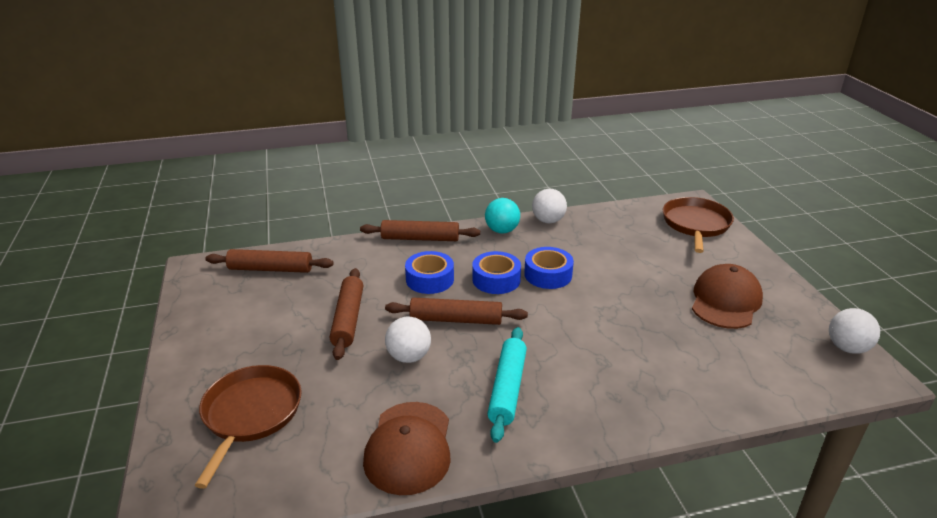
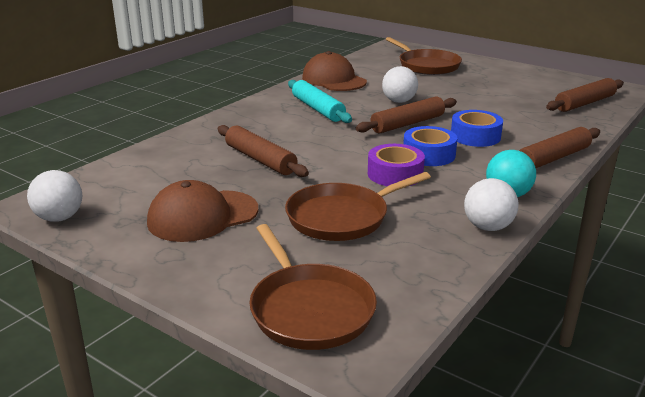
camera: 140 degrees right, 5 degrees down
brown rolling pin [330,268,363,360] -> brown rolling pin moved to [218,125,309,177]
blue tape [524,247,574,289] -> purple tape [368,144,425,187]
brown cap [692,264,763,329] -> brown cap turned 75 degrees clockwise [147,180,259,242]
none -> brown pan [285,172,431,241]

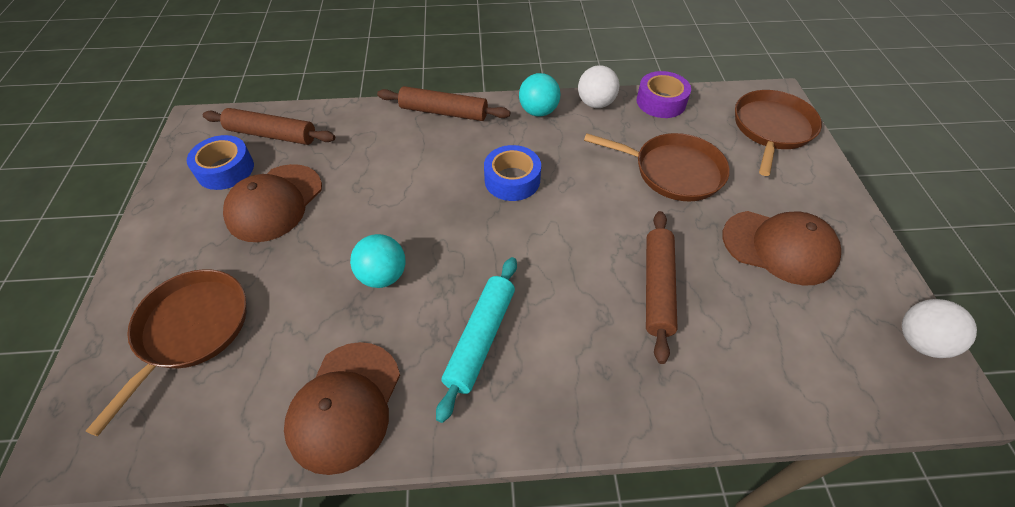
camera: 130 degrees left, 25 degrees up
brown rolling pin [356,96,457,133] -> none
purple tape [368,144,425,187] -> purple tape moved to [637,71,691,118]
white ball [382,66,418,103] -> turquoise ball [350,234,406,288]
blue tape [451,110,503,147] -> blue tape moved to [187,135,254,190]
none -> brown cap [223,164,322,242]

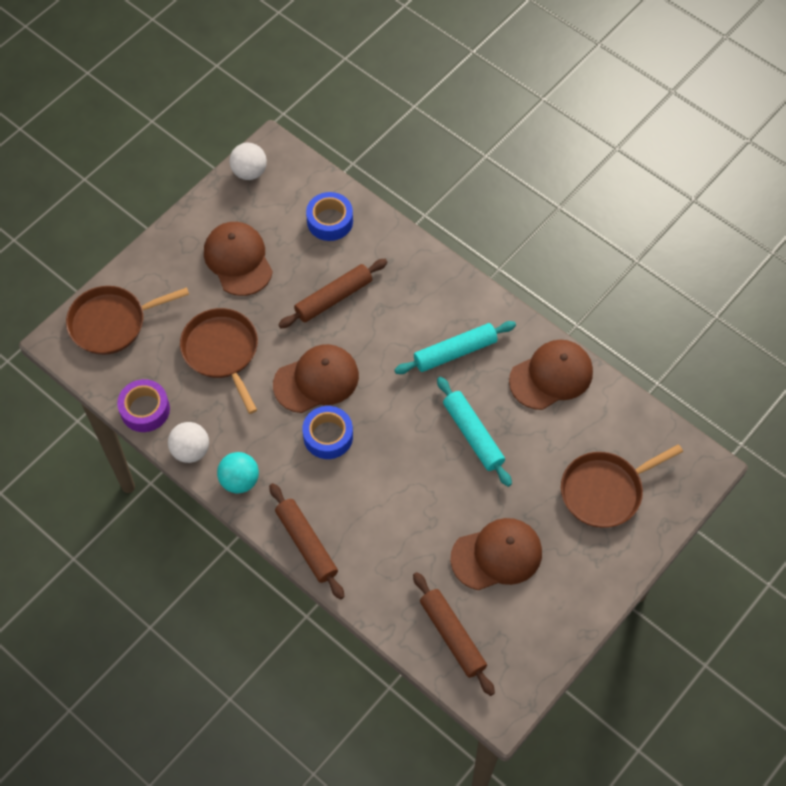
camera: 135 degrees left, 10 degrees up
blue tape [187,135,254,190] -> blue tape moved to [306,192,353,241]
turquoise ball [350,234,406,288] -> turquoise rolling pin [437,377,512,487]
none -> brown cap [273,344,359,413]

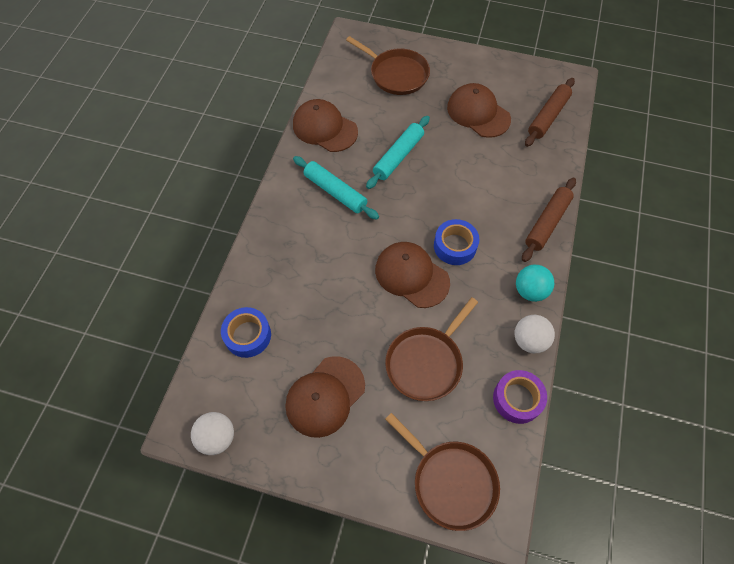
camera: 115 degrees left, 0 degrees up
brown rolling pin [278,259,387,328] -> none

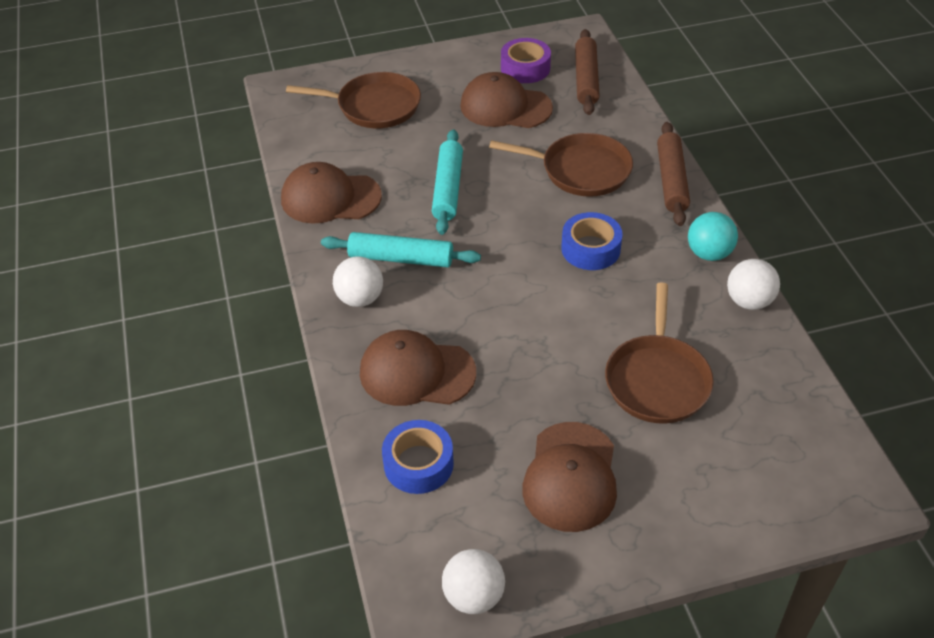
camera: 30 degrees left, 15 degrees down
brown cap [375,242,450,308] -> brown cap moved to [360,330,476,406]
brown pan [385,413,500,531] -> brown pan moved to [489,133,633,197]
purple tape [493,370,547,424] -> purple tape moved to [501,38,551,83]
none -> white ball [333,256,383,307]

